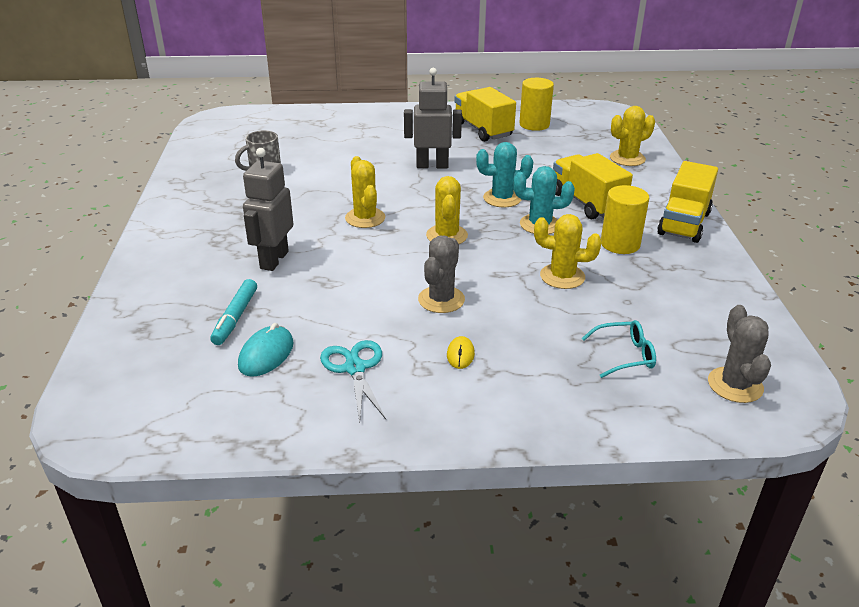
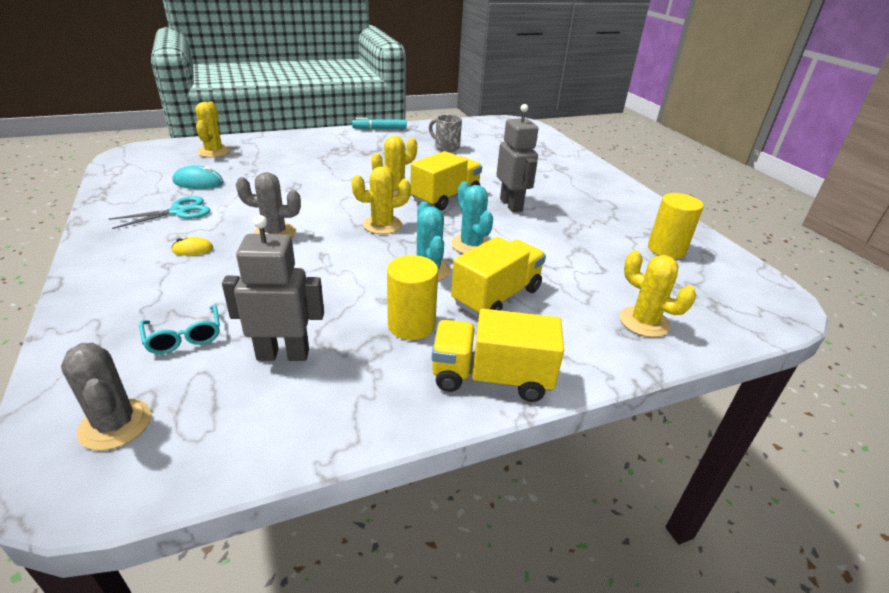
camera: 70 degrees right, 0 degrees up
turquoise marker [210,279,257,345] -> turquoise marker moved to [352,118,407,129]
grey robot [243,148,293,271] -> grey robot moved to [222,215,324,361]
yellow truck [454,87,516,142] -> yellow truck moved to [411,151,482,211]
yellow cactus [534,214,602,289] -> yellow cactus moved to [196,101,231,158]
grey cactus [708,305,771,403] -> grey cactus turned 75 degrees clockwise [61,343,151,450]

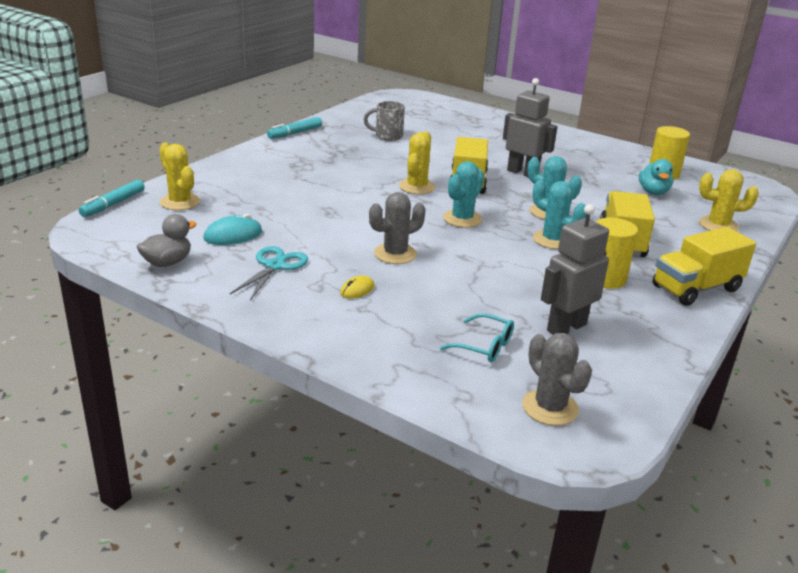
camera: 35 degrees left, 5 degrees down
grey cactus [61,343,151,450] -> grey cactus turned 45 degrees clockwise [522,333,592,426]
yellow cactus [352,166,411,234] -> turquoise cactus [443,161,484,228]
none -> turquoise marker [79,180,145,217]
none -> grey duck [137,214,197,267]
none -> turquoise duck [639,159,673,195]

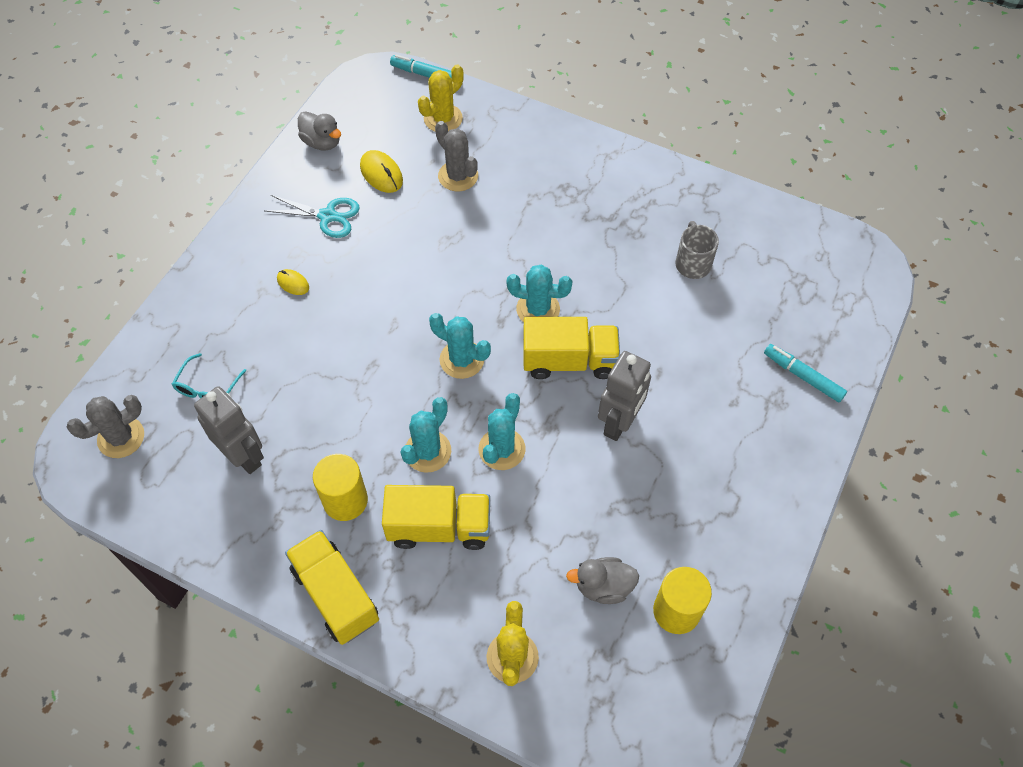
camera: 85 degrees right, 30 degrees up
turquoise mouse [203,214,262,245] -> yellow mouse [360,150,403,193]
turquoise marker [267,117,322,139] -> turquoise marker moved to [764,344,847,403]
grey cactus [369,192,426,264] -> grey cactus moved to [435,121,478,191]
yellow cactus [399,131,435,194] -> turquoise cactus [507,265,572,322]
turquoise duck [639,159,673,195] -> grey duck [566,557,639,604]

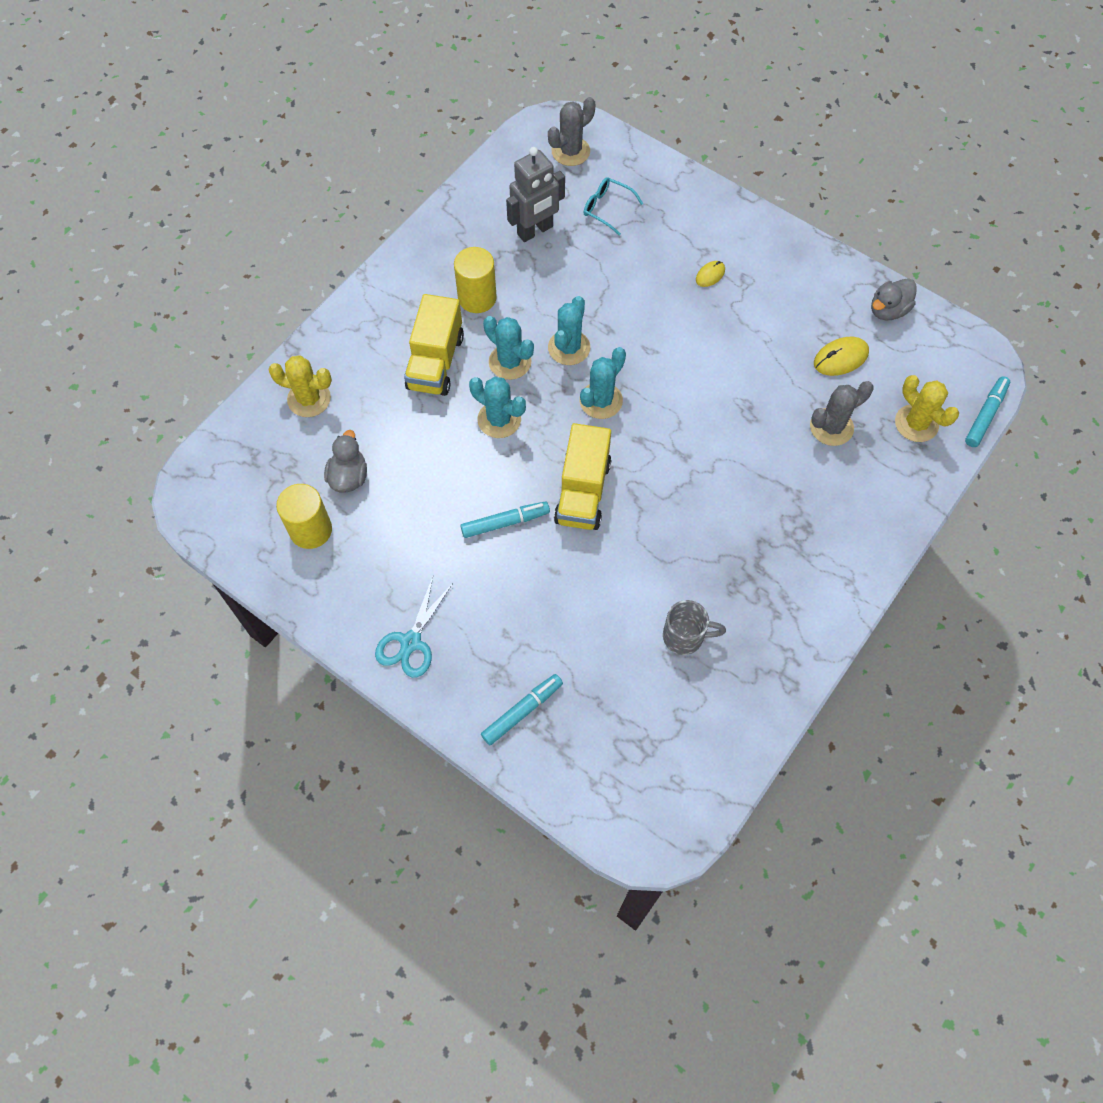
camera: 100 degrees right, 5 degrees up
grey cactus [67,395,144,458] -> grey cactus turned 75 degrees clockwise [548,97,596,166]
turquoise scissors [265,195,360,238] -> turquoise scissors moved to [375,577,453,678]
yellow truck [285,530,379,645] -> none
turquoise cactus [507,265,572,322] -> turquoise cactus moved to [548,296,590,365]
grey robot [598,351,651,441] -> turquoise marker [461,501,550,538]

